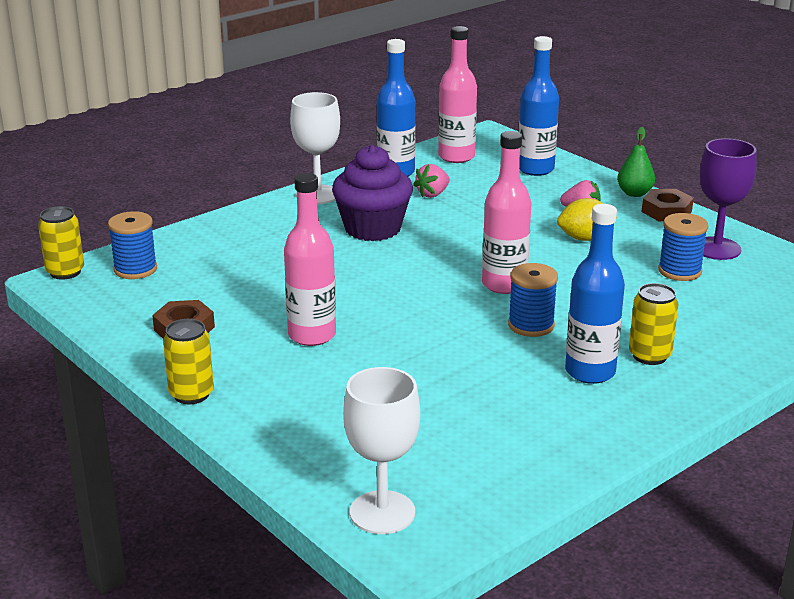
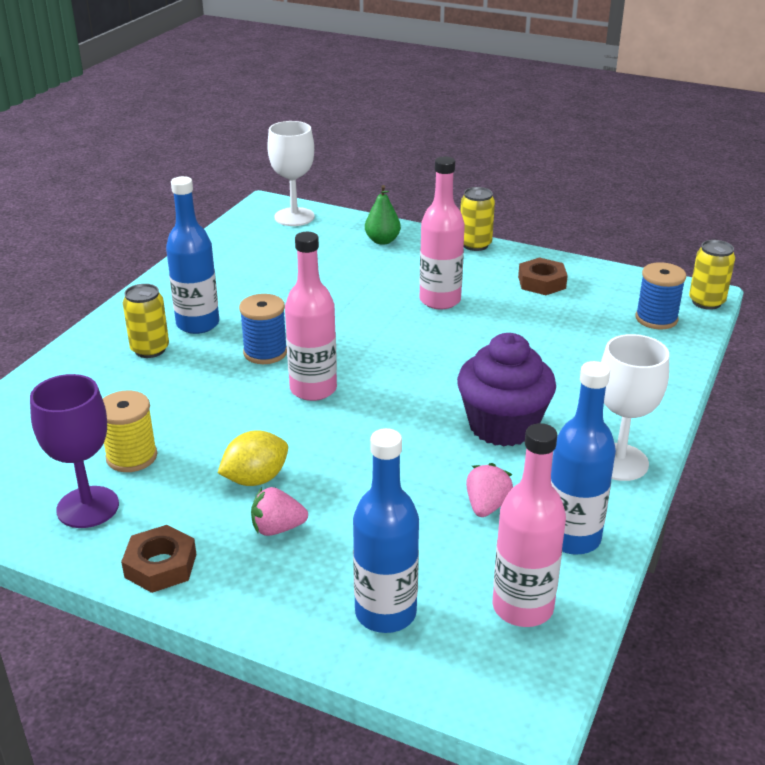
camera: 155 degrees right, 5 degrees up
green pear [617,127,655,197] -> green pear moved to [365,185,401,245]
blue spool [658,213,708,281] -> yellow spool [103,391,157,472]

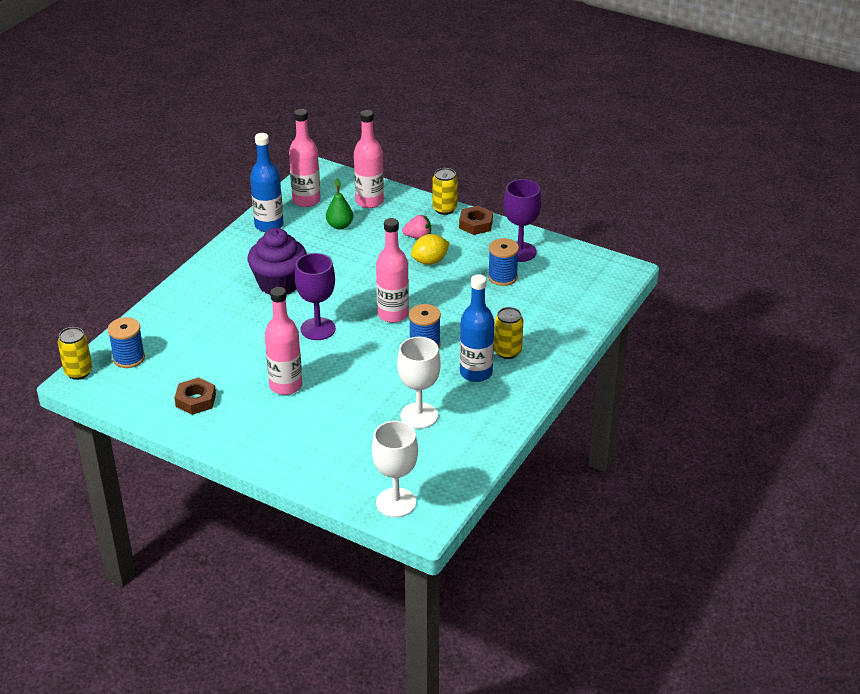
camera: 175 degrees left, 5 degrees up
yellow spool [103,391,157,472] -> blue spool [488,238,519,286]
blue bottle [353,428,419,633] -> pink bottle [354,110,384,208]
green pear [365,185,401,245] -> green pear moved to [326,178,353,229]
yellow can [461,187,495,251] -> yellow can moved to [432,168,458,215]
pink strawberry [466,463,513,517] -> none
white goblet [601,334,669,481] -> white goblet moved to [397,337,441,429]
none -> purple goblet [295,253,336,340]

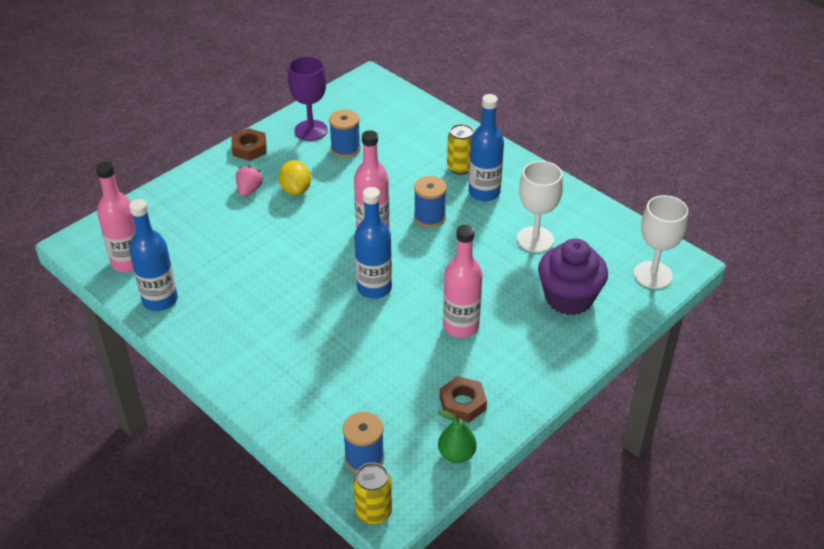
camera: 75 degrees left, 5 degrees up
purple cupcake [248,228,307,295] -> purple cupcake moved to [538,238,608,315]
purple goblet [295,253,336,340] -> blue bottle [354,187,392,299]
green pear [326,178,353,229] -> green pear moved to [438,410,477,463]
pink bottle [354,110,384,208] -> none
yellow can [432,168,458,215] -> none

